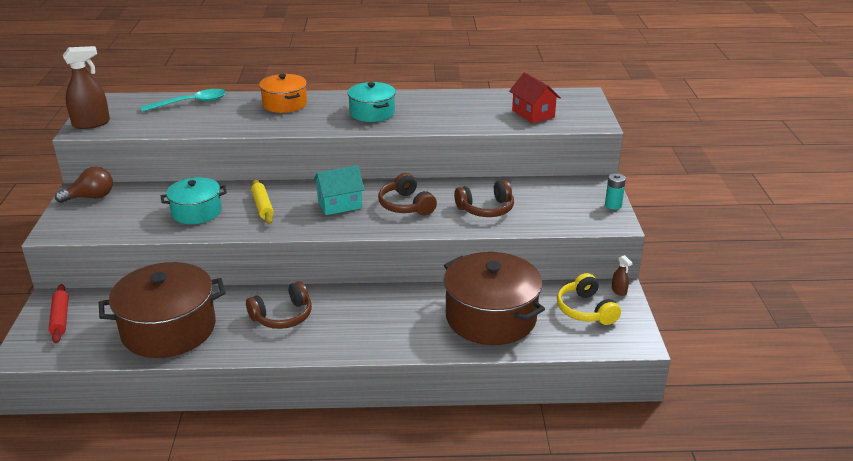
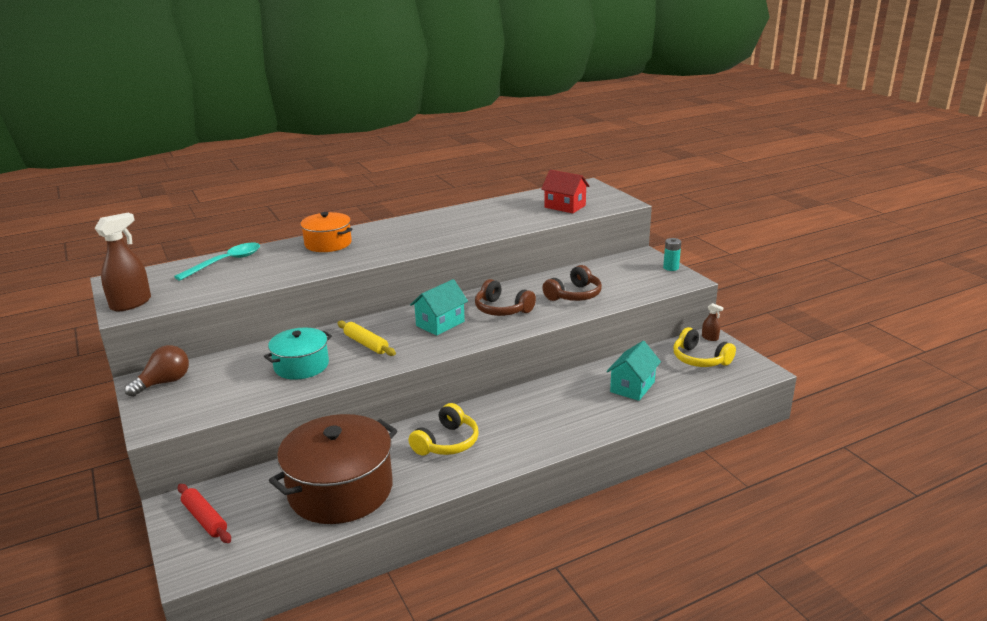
camera: 25 degrees left, 5 degrees down
brown headphones [246,281,312,329] -> yellow headphones [409,403,479,455]
turquoise pot [347,82,396,122] -> none
brown pot [444,252,545,345] -> turquoise house [606,341,661,401]

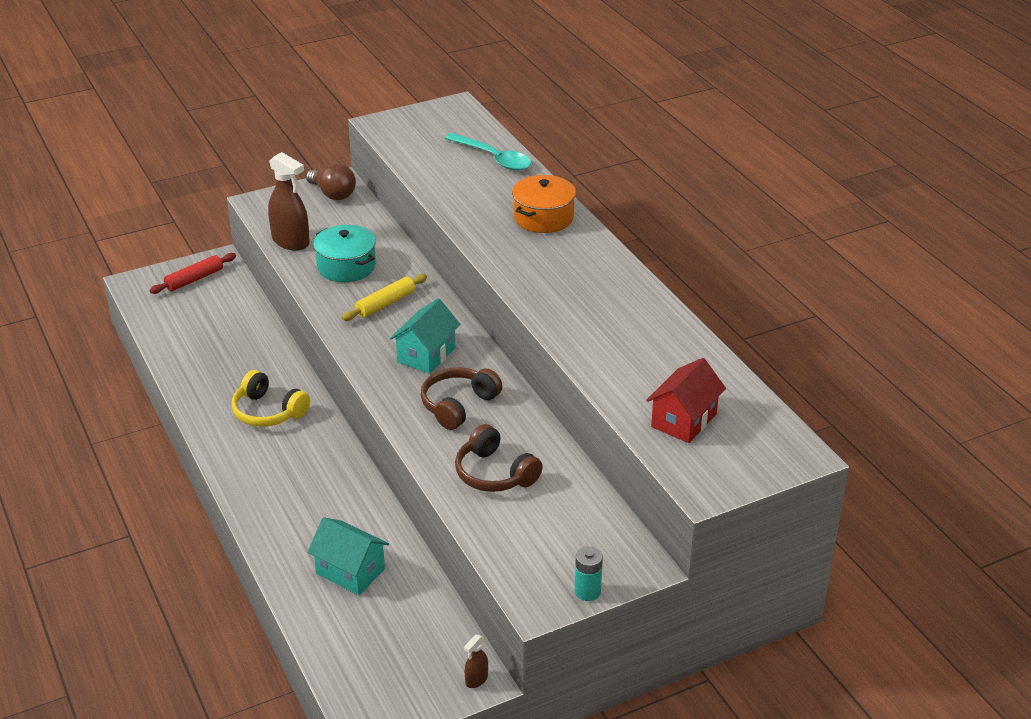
camera: 90 degrees right, 10 degrees up
brown spray bottle [95,213,151,312] -> brown spray bottle moved to [268,152,310,251]
brown pot [269,414,398,524] -> none
turquoise house [410,279,468,336] -> turquoise house turned 75 degrees clockwise [390,298,460,374]
yellow headphones [673,327,736,367] -> none

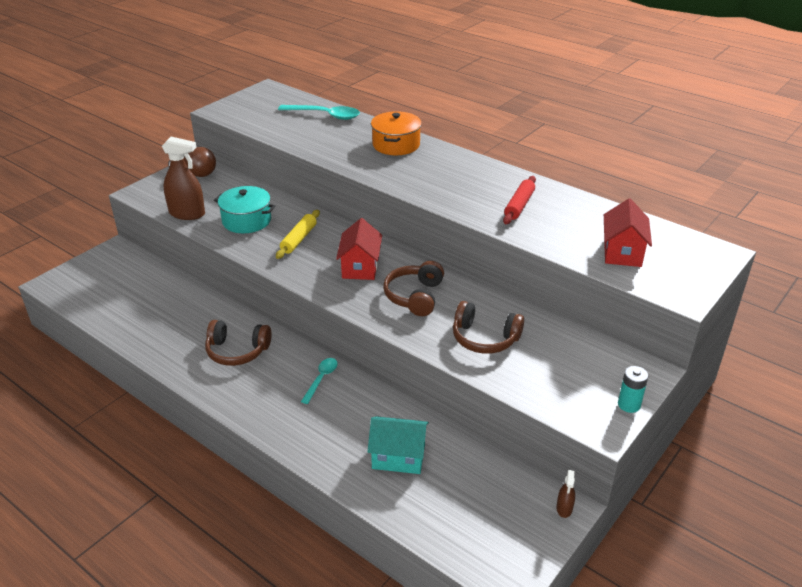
camera: 25 degrees left, 0 degrees up
red rolling pin [150,253,236,294] -> red rolling pin moved to [503,176,536,224]
yellow headphones [231,370,310,427] -> brown headphones [205,320,272,366]
turquoise house [390,298,460,374] -> red house [336,218,382,280]
none -> turquoise spoon [301,358,338,404]

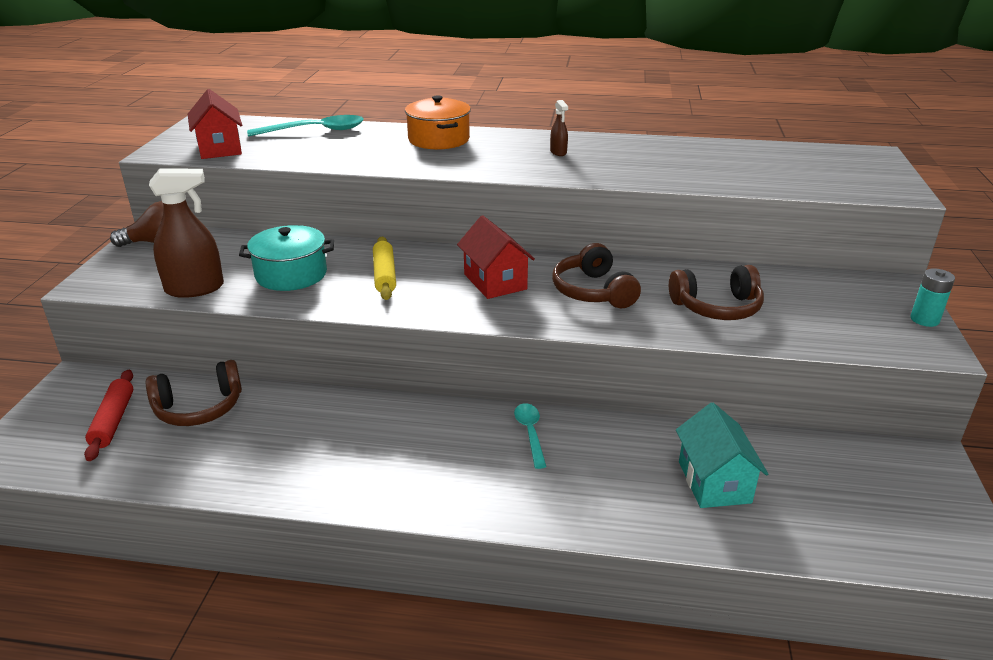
camera: 30 degrees left, 5 degrees down
brown headphones [205,320,272,366] -> brown headphones moved to [146,360,242,426]
turquoise house [368,416,429,474] -> turquoise house turned 75 degrees counterclockwise [676,403,768,508]
red rolling pin [503,176,536,224] -> red rolling pin moved to [84,370,133,461]
brown spray bottle [557,470,575,518] -> brown spray bottle moved to [550,100,568,156]
red house [604,199,652,267] -> red house moved to [188,89,242,159]

